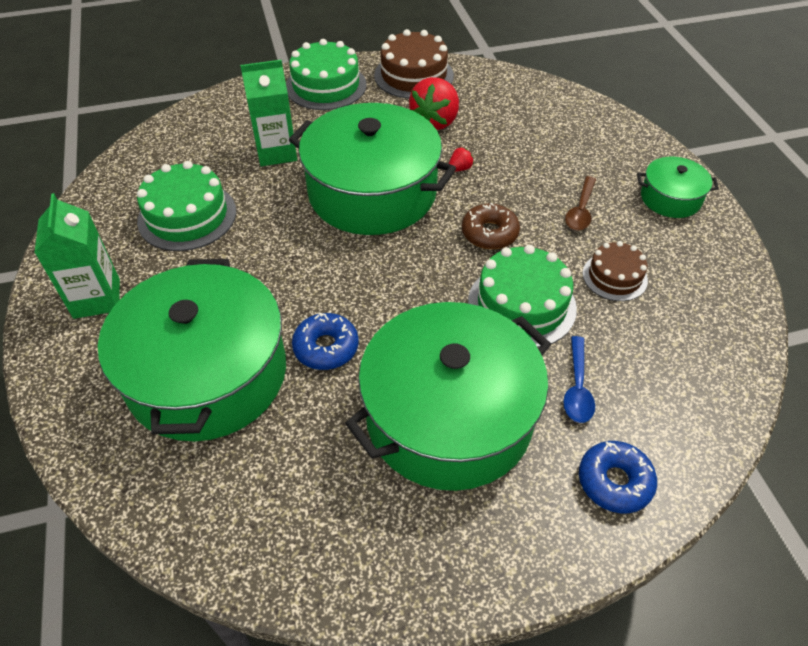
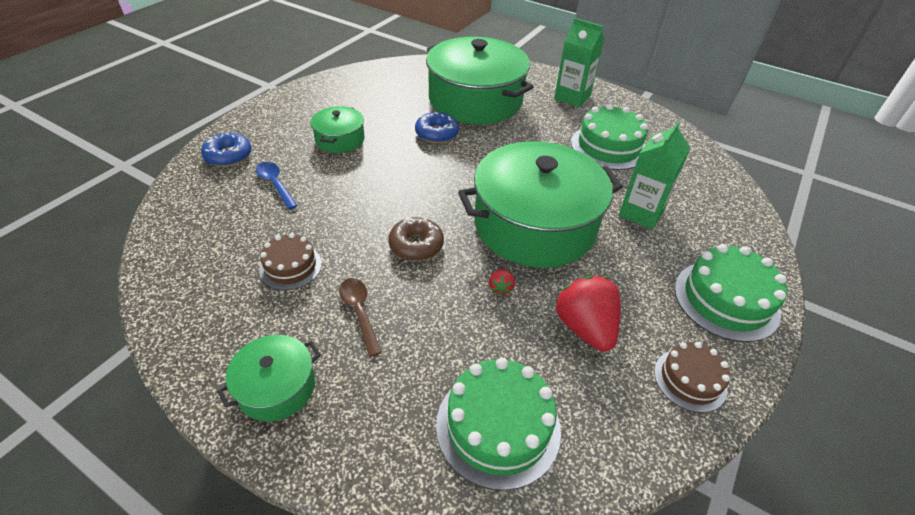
camera: 135 degrees right, 5 degrees down
green pot [345,302,551,491] -> green pot [311,106,364,153], size x0.47
brown cake [374,29,454,99] -> brown cake [654,342,730,413], size x0.61
green cake [468,245,577,348] -> green cake moved to [436,358,561,491]

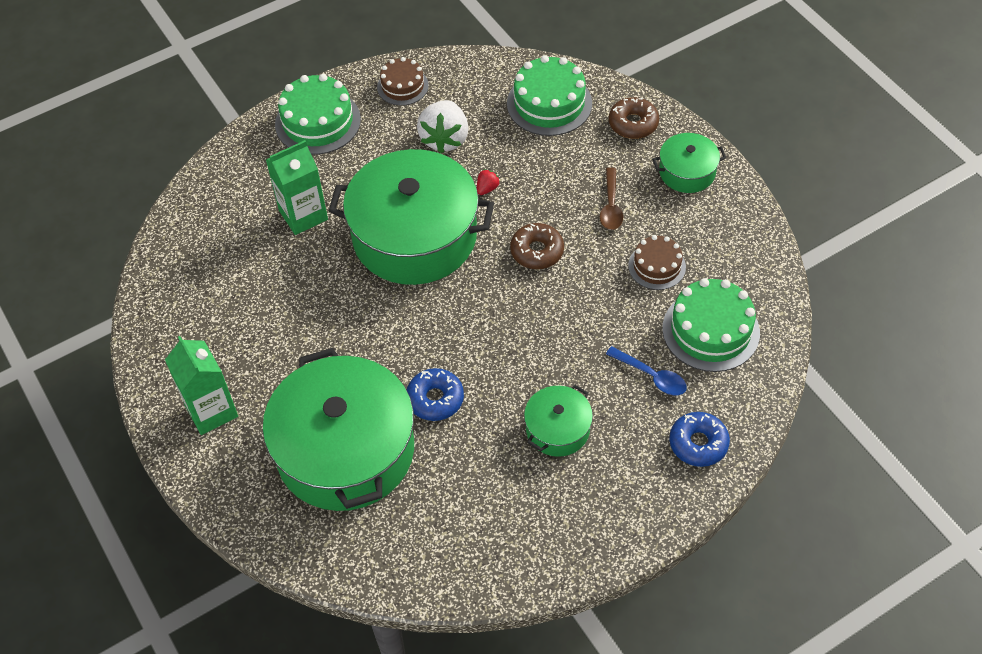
camera: 150 degrees left, 10 degrees up
blue spoon [256,162,298,210] -> blue spoon turned 45 degrees counterclockwise [606,346,687,395]
red strawberry [555,276,621,351] -> white strawberry [417,100,469,153]
green cake [571,104,648,170] -> green cake moved to [662,278,760,372]
none -> brown donut [609,97,659,139]

